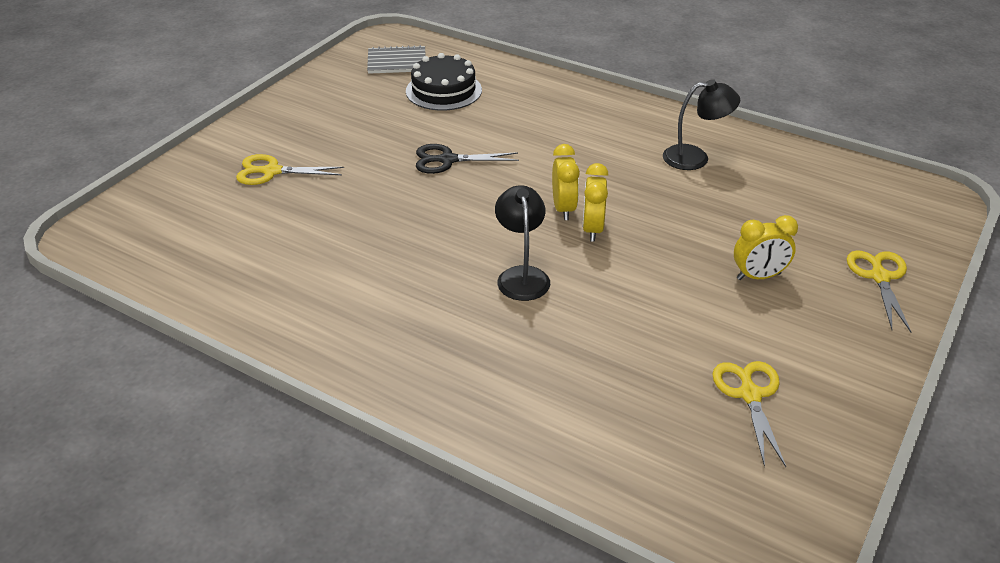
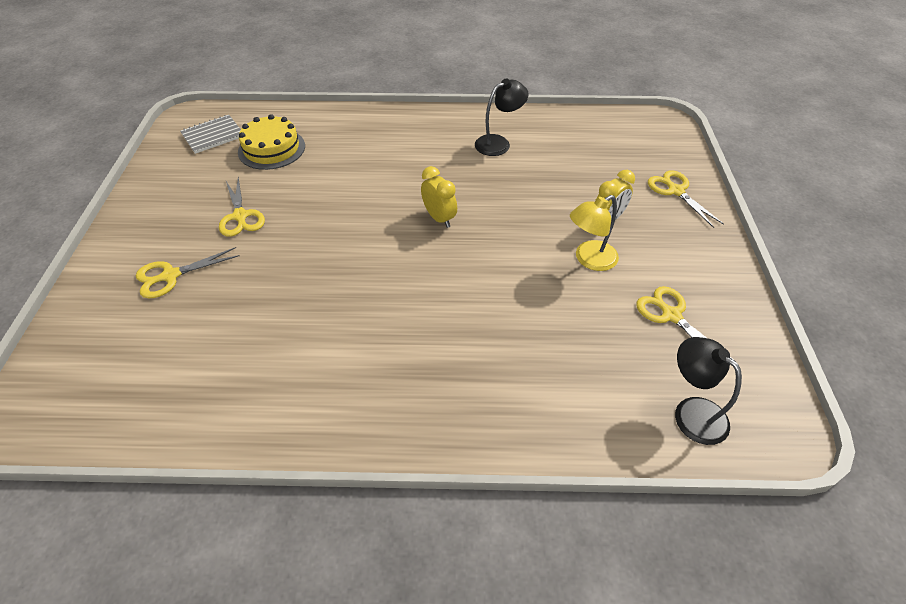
camera: 30 degrees left, 10 degrees up
black cake [406,53,482,110] -> yellow cake [238,114,305,170]
black scissors [416,144,519,174] -> none
black lamp [495,185,550,301] -> black lamp moved to [675,337,742,445]
yellow clock [583,163,609,242] -> none
none -> yellow scissors [219,177,265,237]
none -> yellow lamp [570,195,619,271]

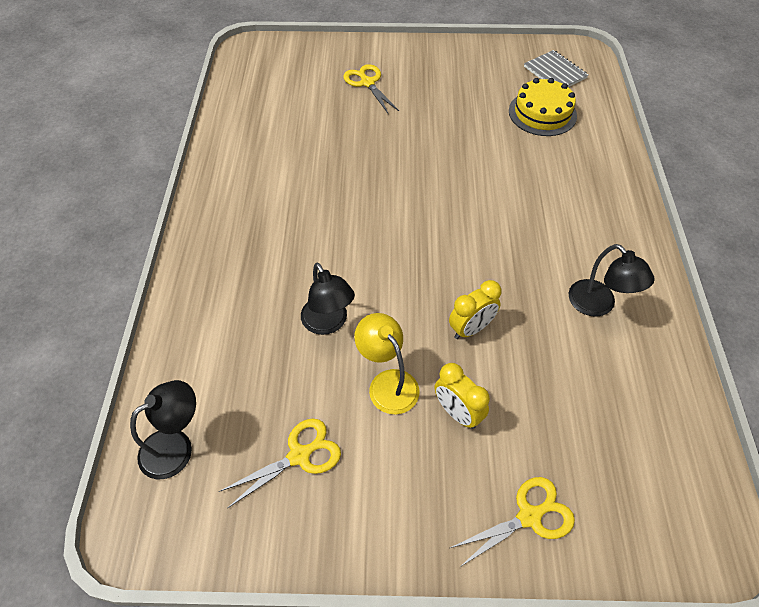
camera: 90 degrees right, 5 degrees up
yellow scissors [219,177,265,237] -> none
yellow clock [421,166,457,228] -> yellow clock moved to [449,280,502,339]
none -> black lamp [301,262,355,335]

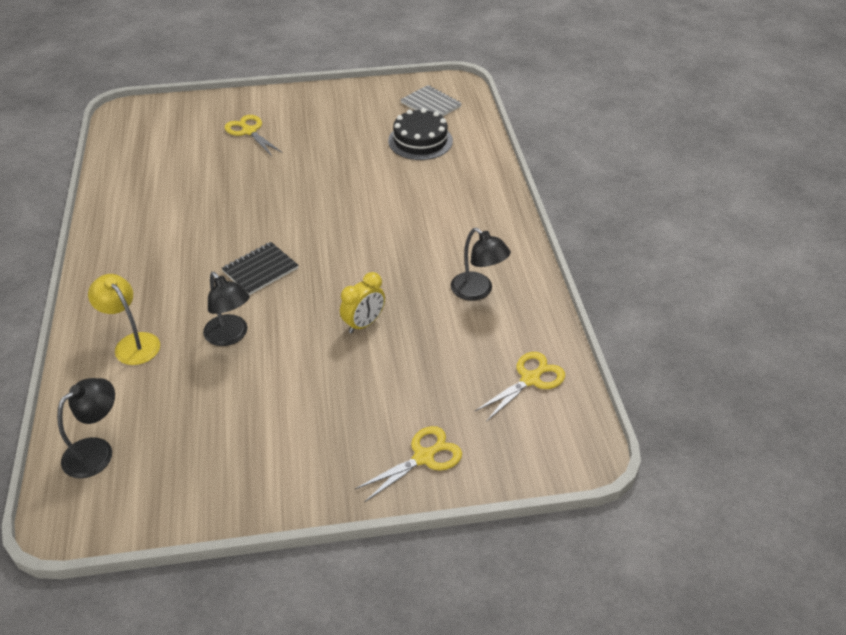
camera: 10 degrees left, 10 degrees down
yellow scissors [219,419,341,508] -> yellow scissors moved to [475,352,565,422]
yellow lamp [354,313,420,414] -> yellow lamp moved to [88,274,160,365]
yellow clock [435,363,490,429] -> none
yellow cake [509,78,577,136] -> black cake [388,108,453,160]
none -> black notebook [222,242,298,295]

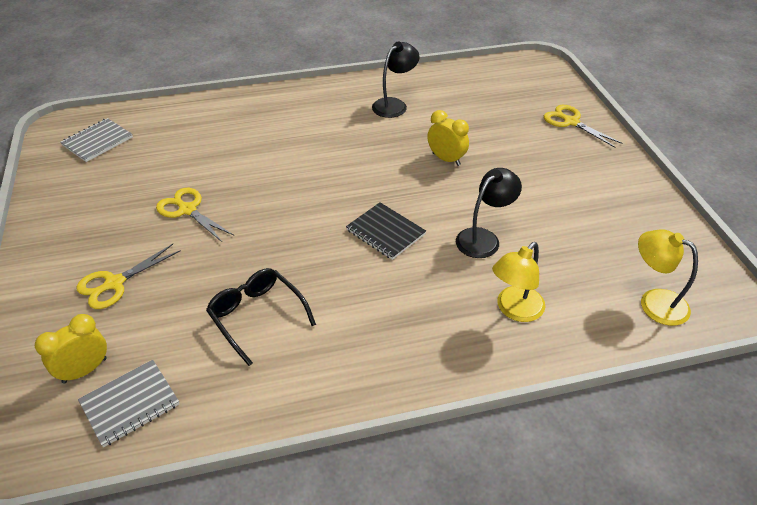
camera: 95 degrees left, 0 degrees up
black lamp [57,378,115,478] -> yellow lamp [638,229,698,326]
black cake [388,108,453,160] -> none
yellow scissors [475,352,565,422] -> yellow scissors moved to [156,188,234,242]
none -> yellow clock [35,314,107,384]
none -> grey notebook [78,360,179,447]
none -> black glasses [206,268,316,366]

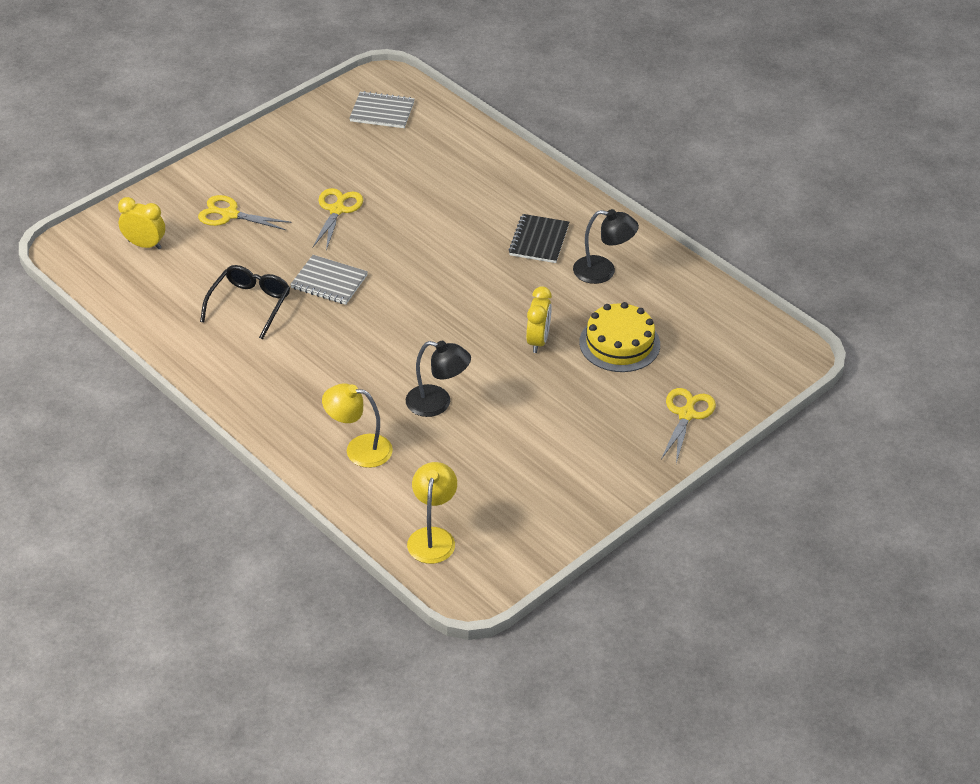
camera: 60 degrees right, 0 degrees up
grey notebook [78,360,179,447] -> grey notebook moved to [290,255,368,305]
black notebook [346,202,426,260] -> black notebook moved to [509,214,569,263]
none -> yellow cake [579,302,660,372]

